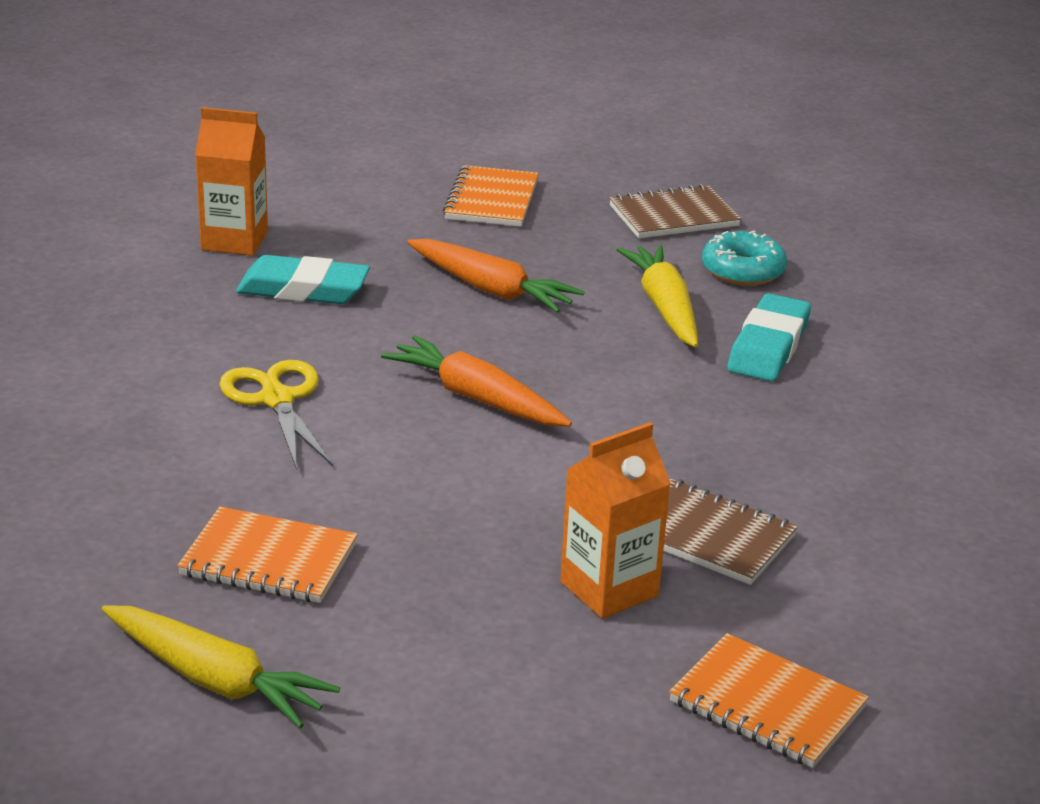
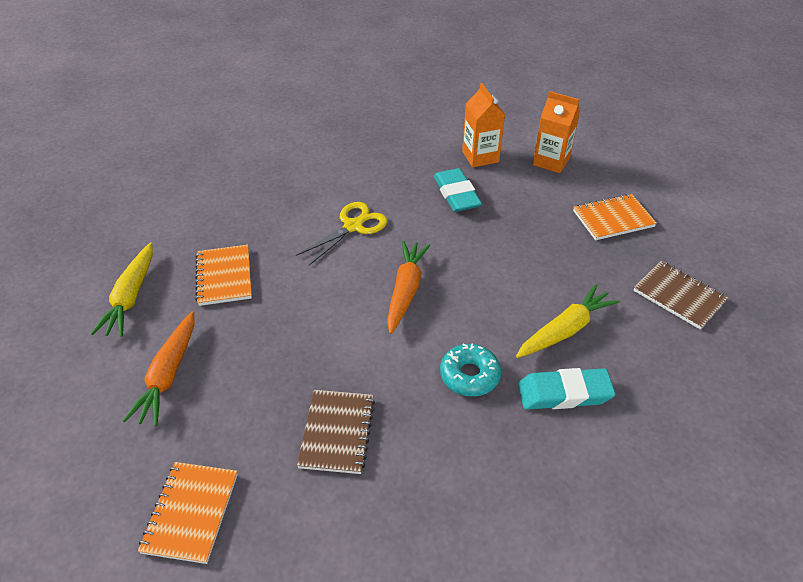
camera: 65 degrees right, 15 degrees up
orange carrot [407,239,585,313] -> orange carrot moved to [123,311,195,426]
orange carton [560,422,671,619] -> orange carton moved to [533,91,580,173]
turquoise donut [702,230,787,286] -> turquoise donut moved to [440,343,501,397]

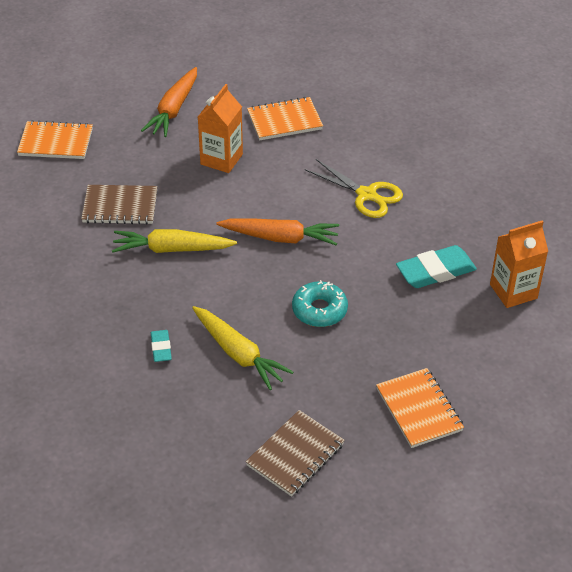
camera: 85 degrees right, 0 degrees up
yellow carrot [91,242,153,337] -> yellow carrot moved to [112,229,237,253]
orange carrot [123,311,195,426] -> orange carrot turned 75 degrees counterclockwise [141,67,197,137]
turquoise donut [440,343,501,397] -> turquoise donut moved to [292,280,348,327]
turquoise eraser [518,368,615,410] -> turquoise eraser [151,330,172,362], size x0.54
orange carton [533,91,580,173] -> orange carton moved to [198,84,243,173]

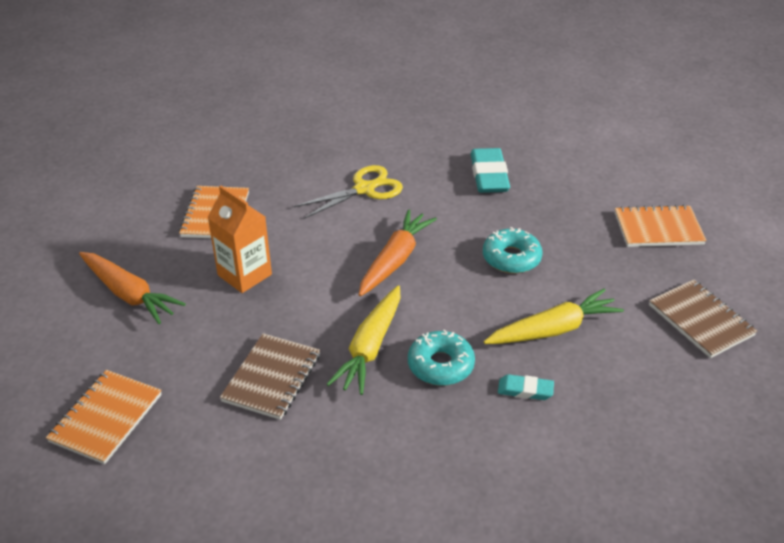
camera: 70 degrees left, 5 degrees down
orange carton [490,221,548,308] -> none
none -> turquoise donut [408,329,475,386]

